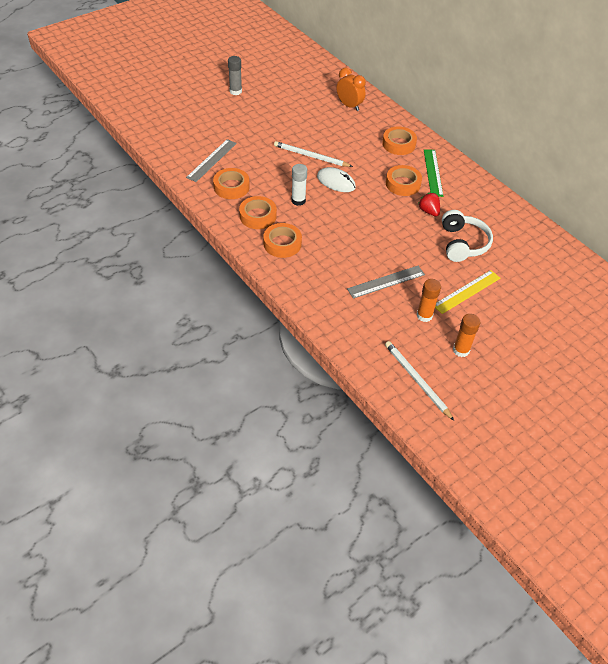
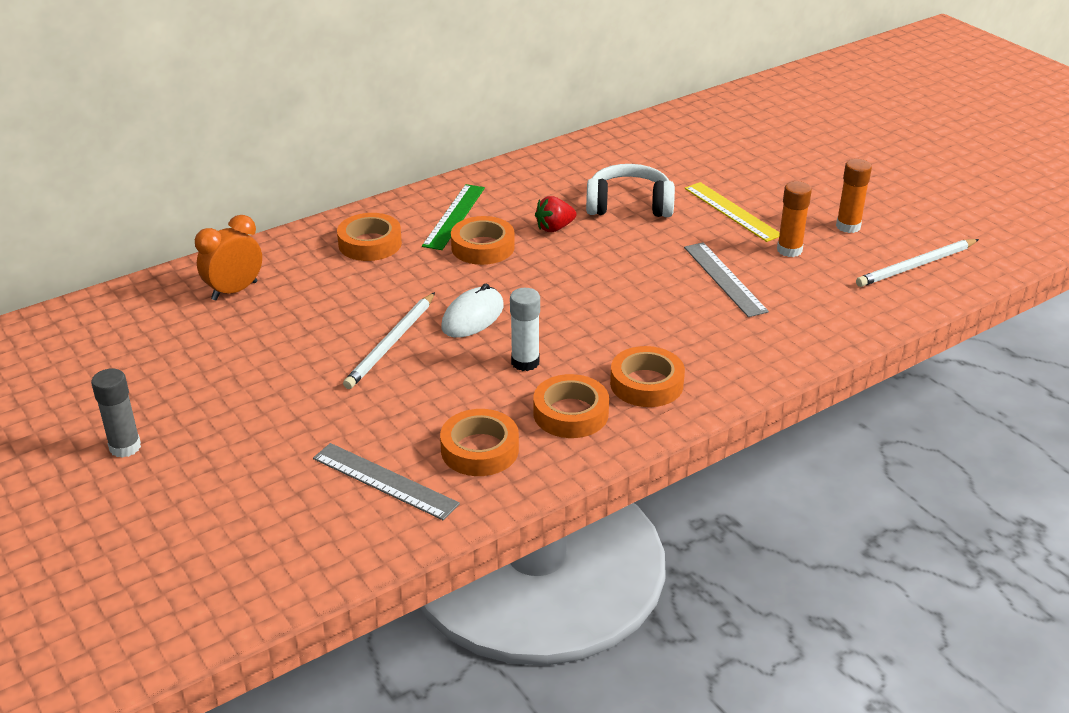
camera: 85 degrees left, 15 degrees down
green ruler [424,149,443,197] -> green ruler turned 75 degrees counterclockwise [422,184,485,250]

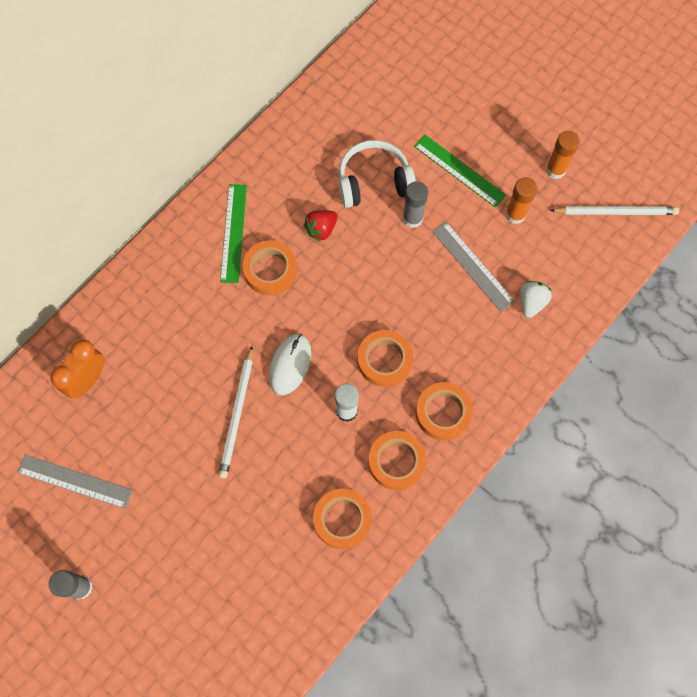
camera: 15 degrees left, 35 degrees up
grey ruler [313,443,460,520] -> grey ruler moved to [17,454,133,509]
orange tape [337,213,402,261] -> orange tape moved to [357,330,413,387]
yellow ruler [685,182,780,242] -> green ruler [414,135,507,208]
white pencil [856,239,979,287] -> white pencil turned 135 degrees counterclockwise [550,206,679,215]
none -> grey glue stick [403,181,428,228]
none -> white strawberry [520,281,552,318]

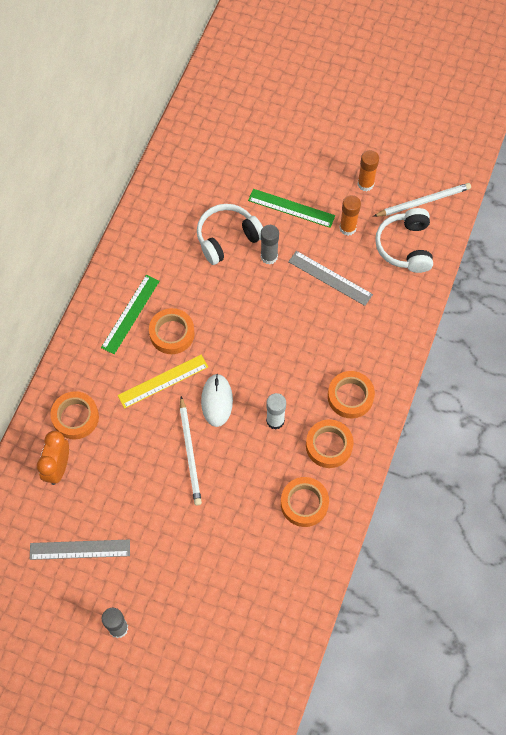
camera: 20 degrees left, 5 degrees down
green ruler [220,184,247,283] -> green ruler turned 45 degrees clockwise [101,275,159,354]
red strawberry [304,210,338,241] -> none
orange tape [357,330,413,387] -> orange tape moved to [51,391,99,439]
white strawberry [520,281,552,318] -> none
none -> yellow ruler [118,355,208,409]
none -> white headphones [375,208,433,273]

